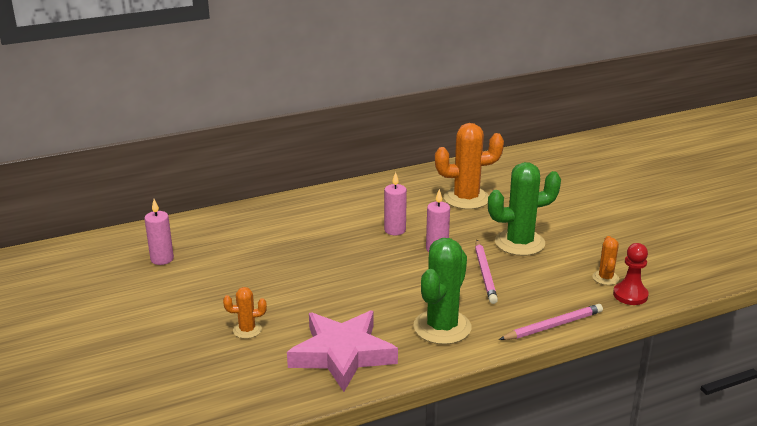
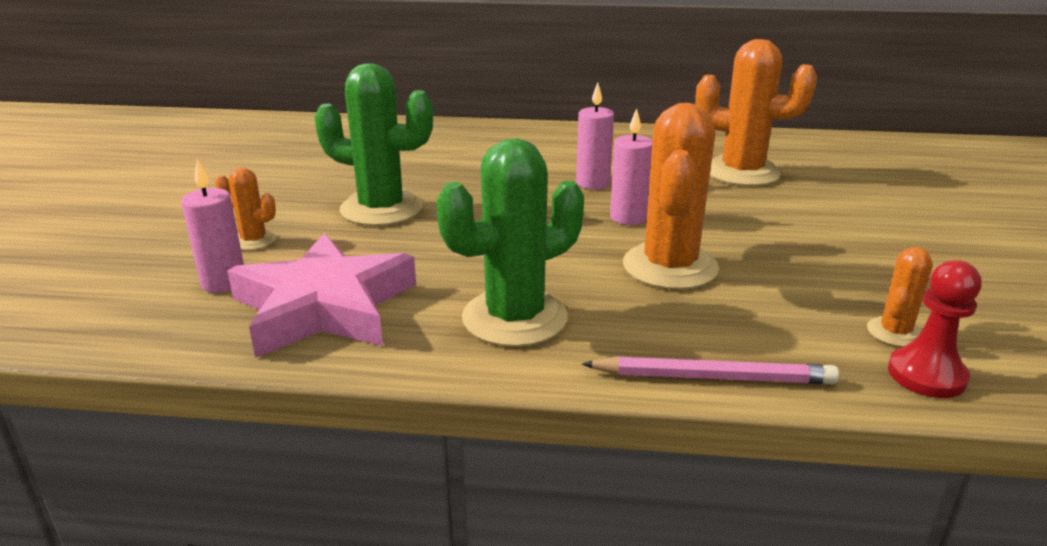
camera: 30 degrees right, 0 degrees up
pink candle [145,199,174,265] -> pink candle moved to [181,159,244,293]
pink pencil [475,240,498,304] -> orange cactus [623,103,719,290]
green cactus [488,162,561,256] -> green cactus moved to [314,63,433,226]

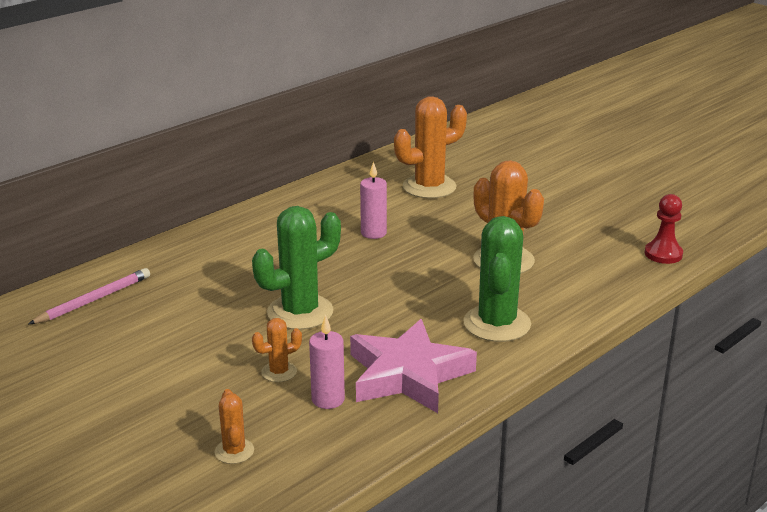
camera: 50 degrees left, 0 degrees up
pink pencil [582,356,839,384] -> pink pencil moved to [28,268,150,324]
pink candle [610,108,652,225] -> none
orange cactus [867,247,933,347] -> orange cactus moved to [215,389,254,464]

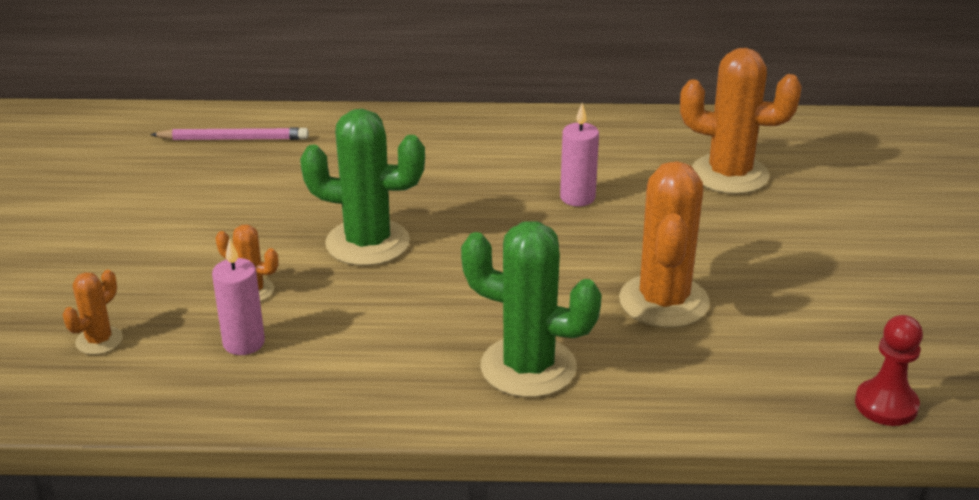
camera: 45 degrees right, 5 degrees up
pink star [350,319,477,413] -> none
green cactus [463,216,531,342] -> green cactus turned 60 degrees clockwise [461,221,602,398]

